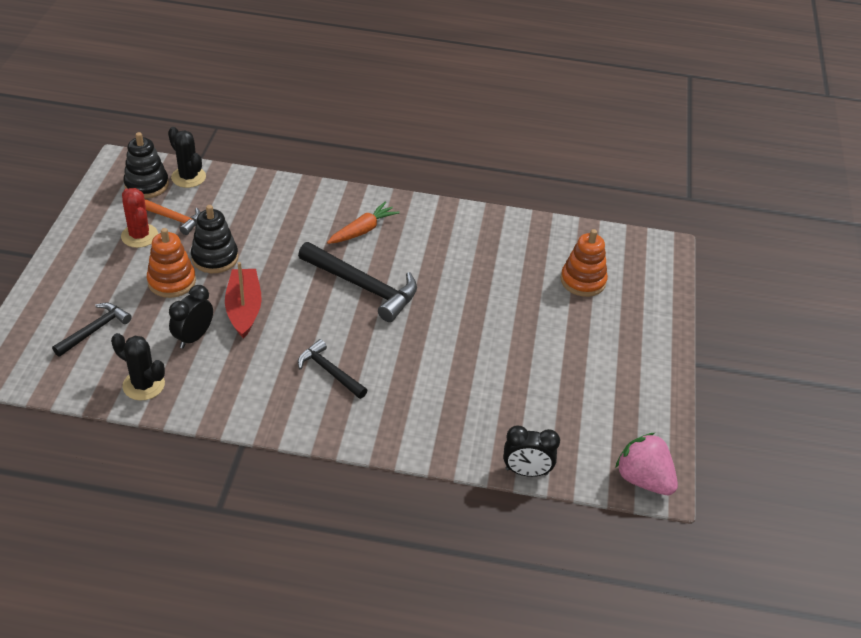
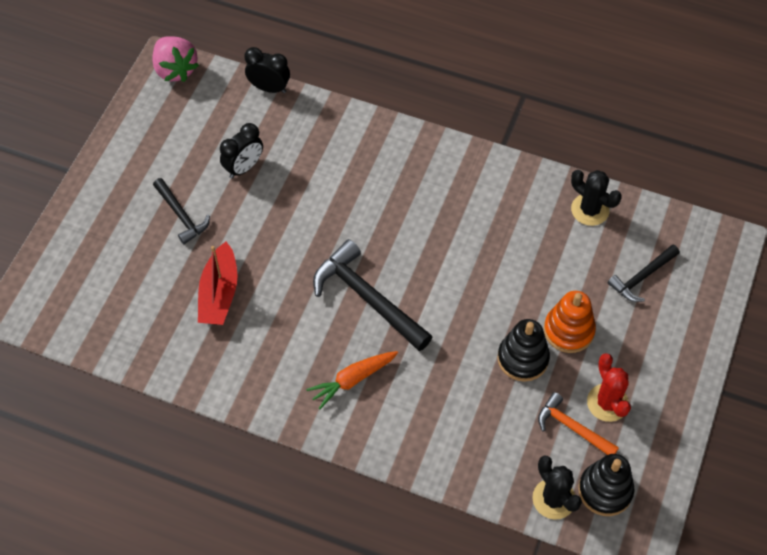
camera: 165 degrees left, 15 degrees up
black clock [169,285,213,348] -> black clock moved to [220,123,263,179]
red boat [225,262,262,339] -> red boat moved to [198,242,237,325]
black hammer [298,339,368,399] -> black hammer moved to [153,178,210,244]
orange stacking toy [561,229,608,297] -> none

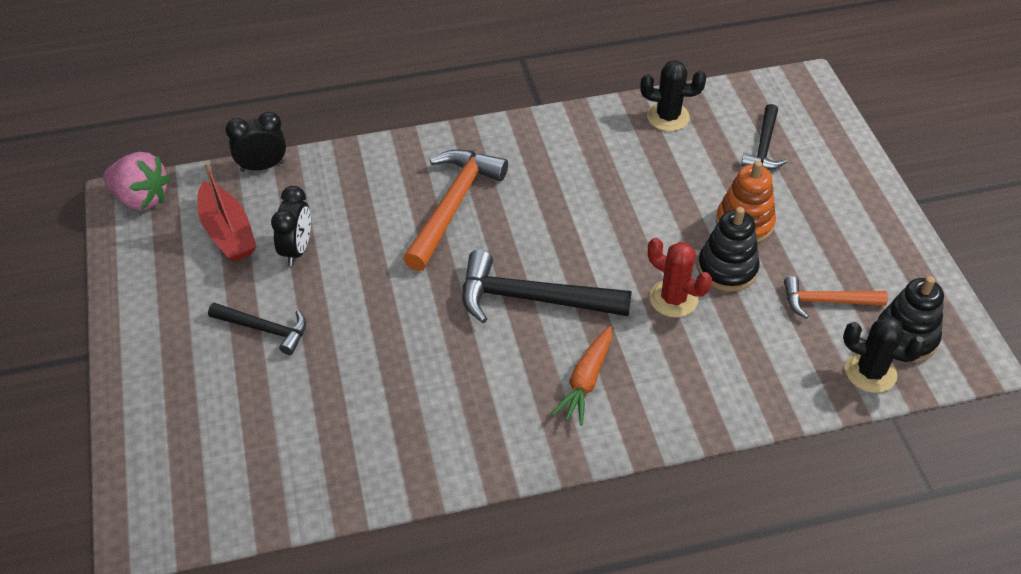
camera: 35 degrees left, 10 degrees down
red boat [198,242,237,325] -> red boat moved to [197,162,257,262]
red cactus [587,353,631,422] -> red cactus moved to [648,238,712,317]
none -> orange hammer [403,149,508,271]

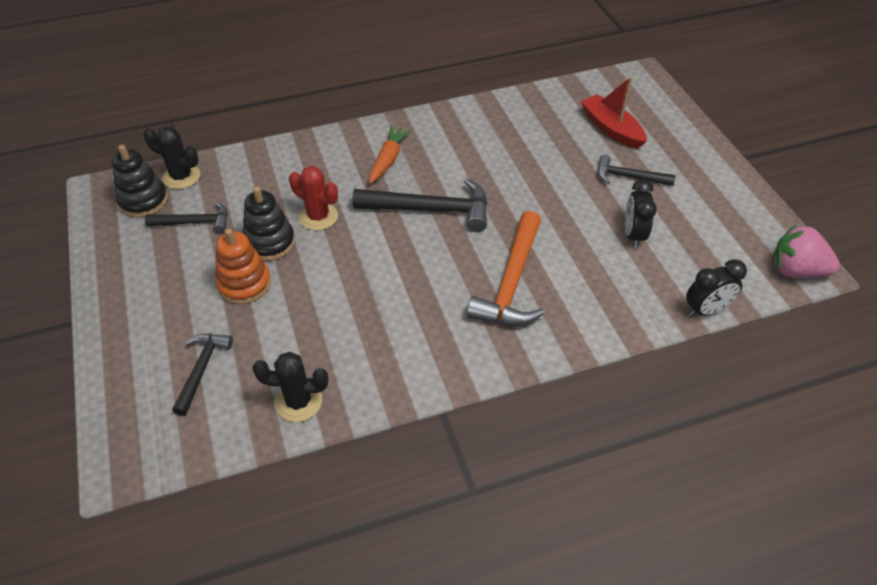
camera: 175 degrees right, 0 degrees up
red boat [197,162,257,262] -> red boat moved to [581,77,647,149]
orange hammer [784,276,888,319] -> black hammer [145,202,228,233]

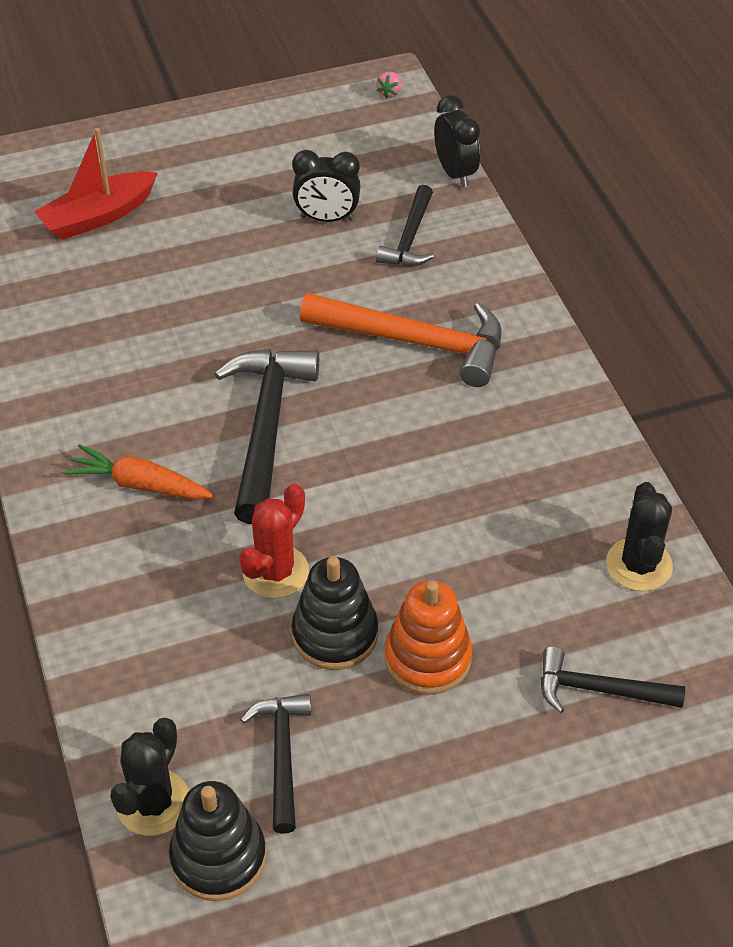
camera: 90 degrees left, 0 degrees up
black hammer [598,155,676,186] -> black hammer moved to [376,185,434,266]
pink strawberry [772,224,840,278] -> pink strawberry [376,72,402,99], size x0.41

